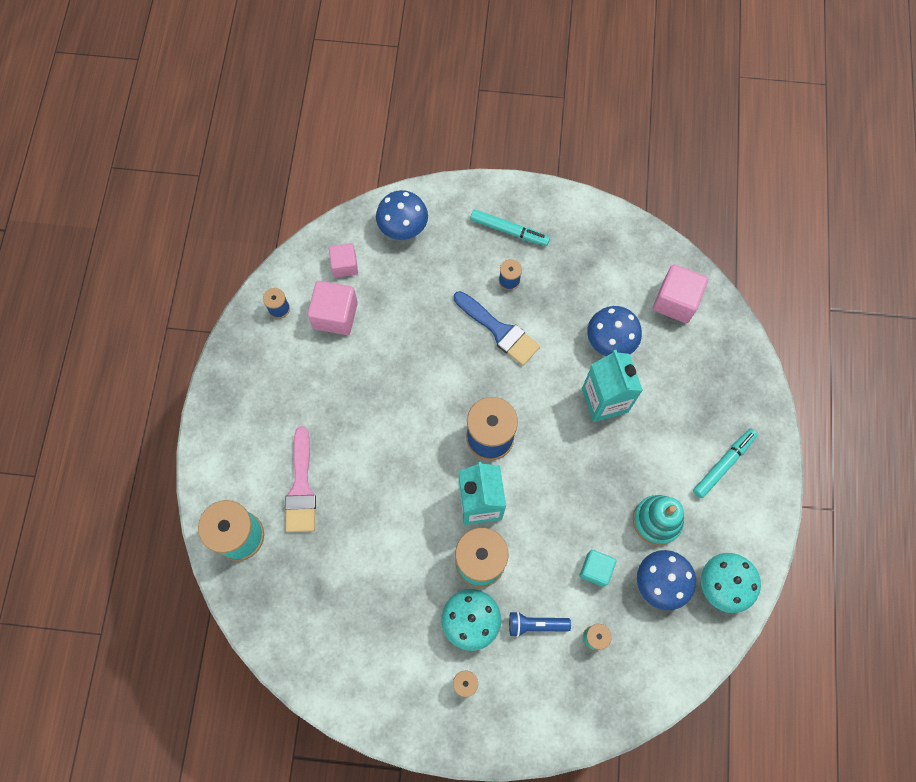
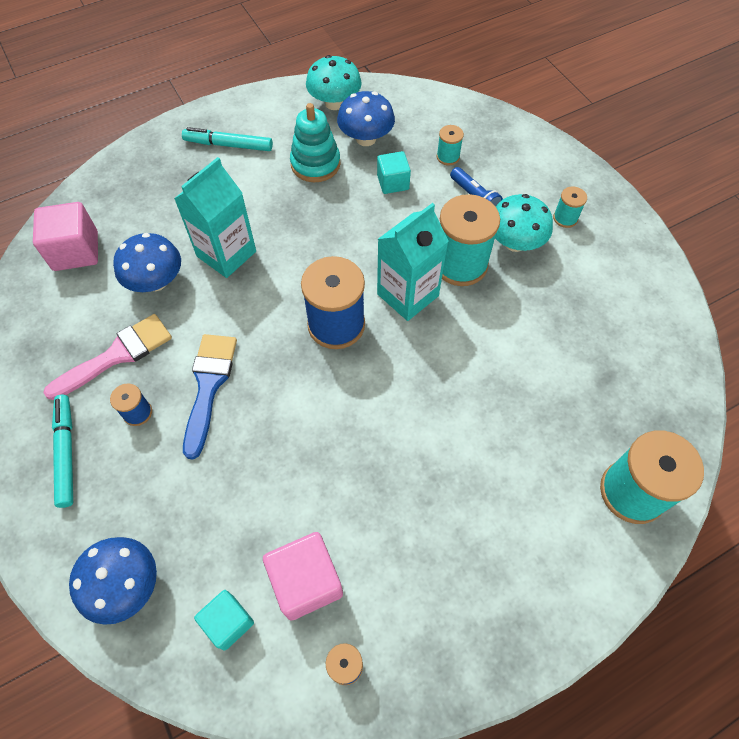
camera: 125 degrees left, 10 degrees down
pink brush [285,426,316,532] -> pink brush moved to [43,314,172,400]
pink cube [329,243,358,278] -> turquoise cube [194,590,254,650]

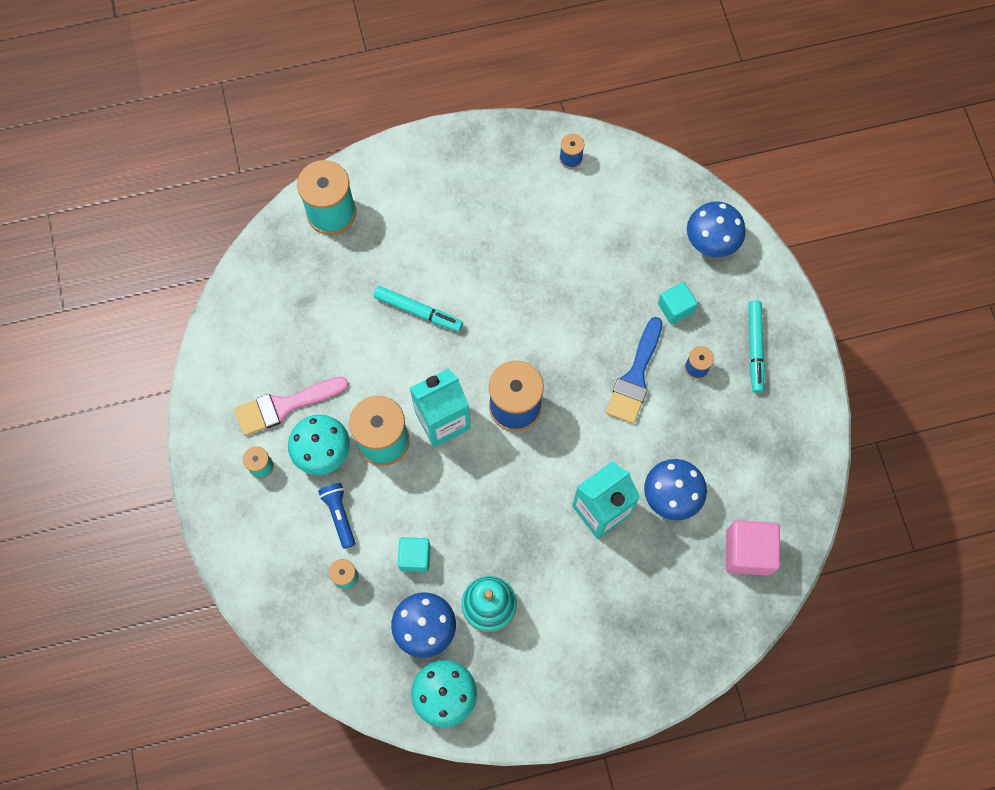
camera: 165 degrees left, 10 degrees up
pink brush [43,314,172,400] -> pink brush moved to [234,376,349,436]
turquoise marker [182,127,273,151] -> turquoise marker moved to [373,286,463,332]
turquoise cube [194,590,254,650] -> turquoise cube moved to [658,282,698,324]
pink cube [263,532,343,621] -> none

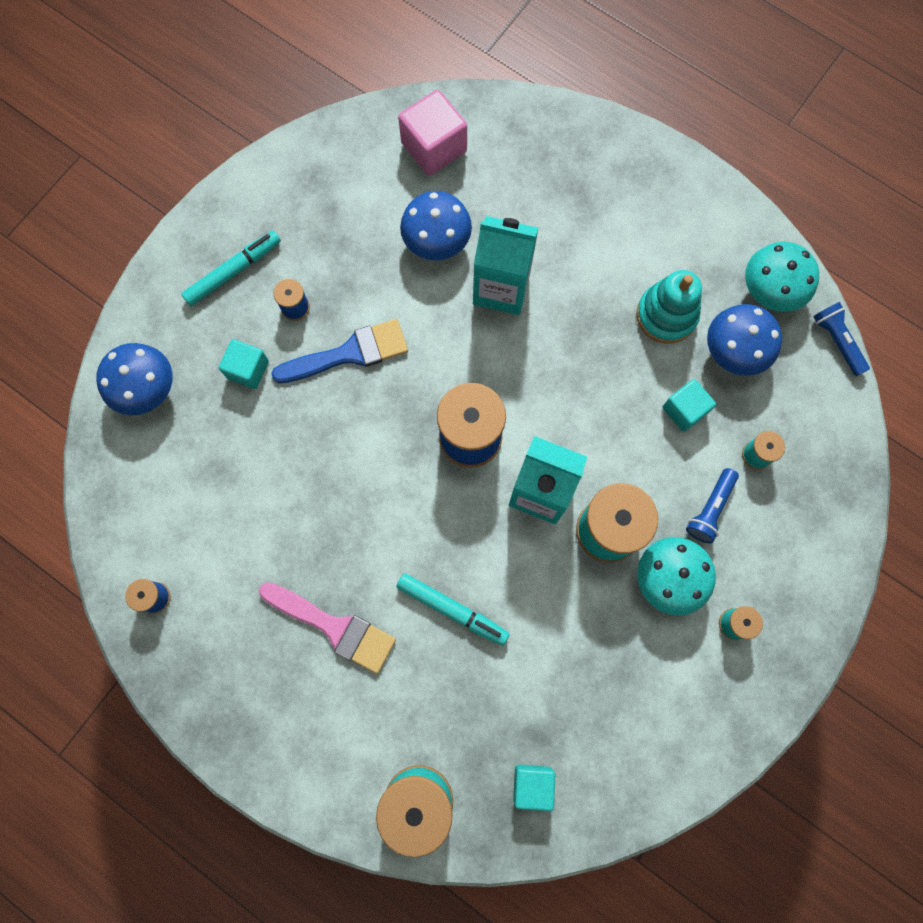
camera: 130 degrees left, 5 degrees up
pink brush [234,376,349,436] -> pink brush moved to [259,582,396,674]
turquoise marker [373,286,463,332] -> turquoise marker turned 135 degrees clockwise [397,573,510,646]
none -> turquoise cube [513,764,555,811]
none -> blue flashlight [813,302,870,376]

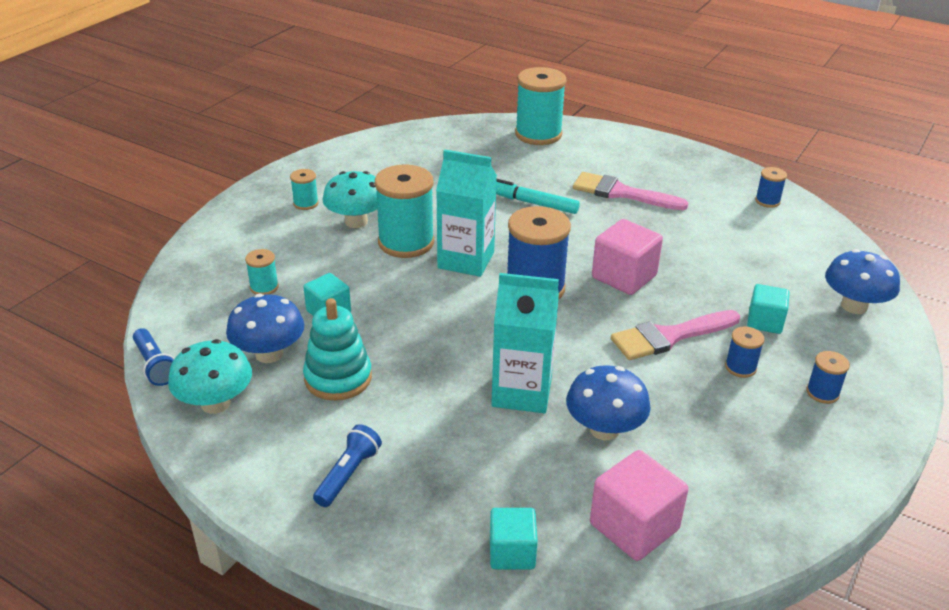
camera: 175 degrees right, 40 degrees down
turquoise marker [181,231,281,306] -> blue spool [806,351,850,404]
blue brush [271,319,408,383] -> pink brush [611,310,740,360]
turquoise cube [513,764,555,811] -> turquoise cube moved to [490,508,538,569]
blue flashlight [686,468,739,543] -> blue flashlight moved to [313,424,382,507]
none -> pink cube [592,219,663,295]

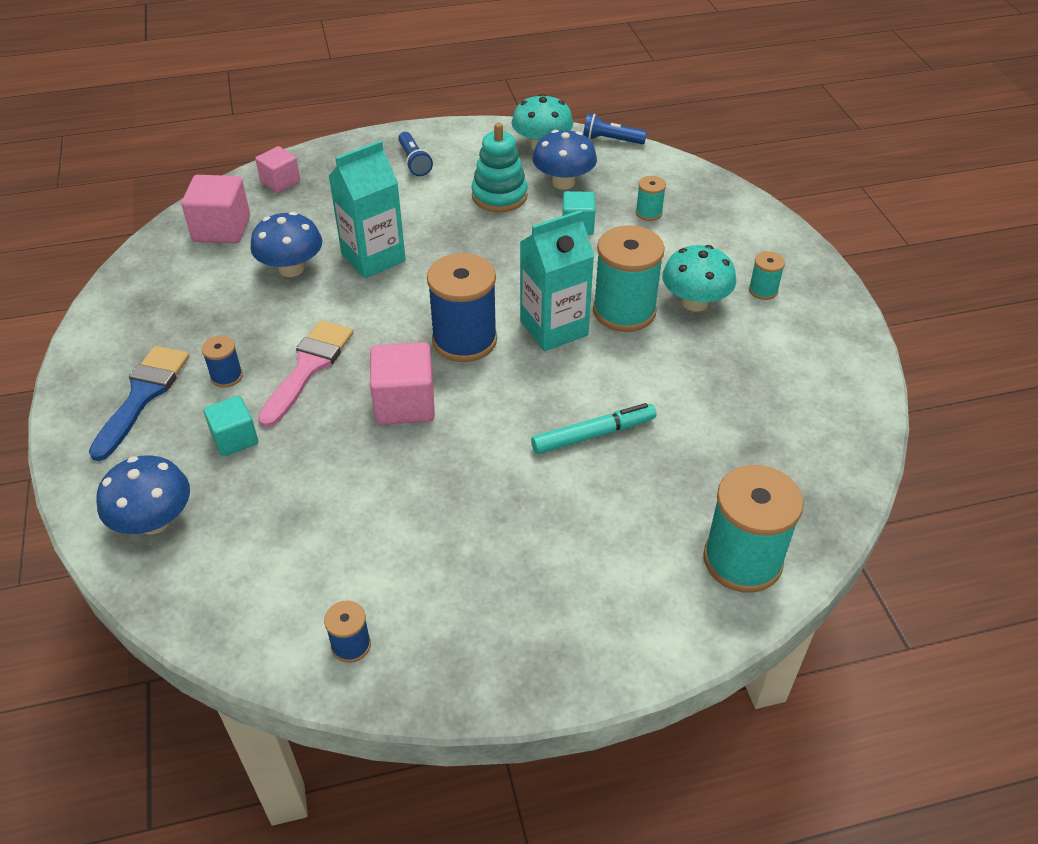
camera: 135 degrees right, 10 degrees up
turquoise cube [490,508,538,569] -> pink cube [255,146,300,193]
pink brush [573,172,688,210] -> none
blue spool [806,351,850,404] -> blue brush [89,346,190,461]

